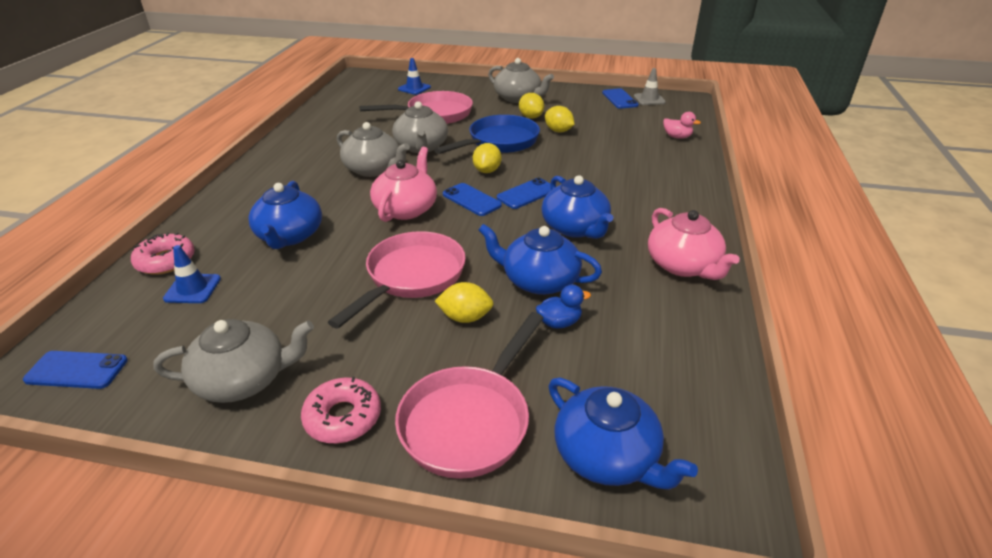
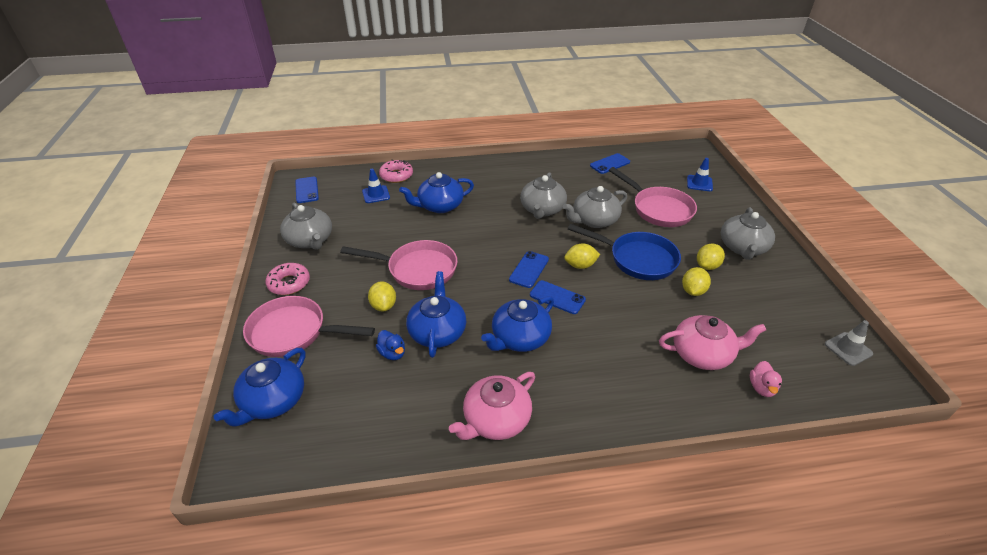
camera: 70 degrees right, 5 degrees up
pink teapot [370,147,437,222] -> pink teapot moved to [659,315,766,370]
blue phone [602,88,639,109] -> blue phone moved to [590,153,630,174]

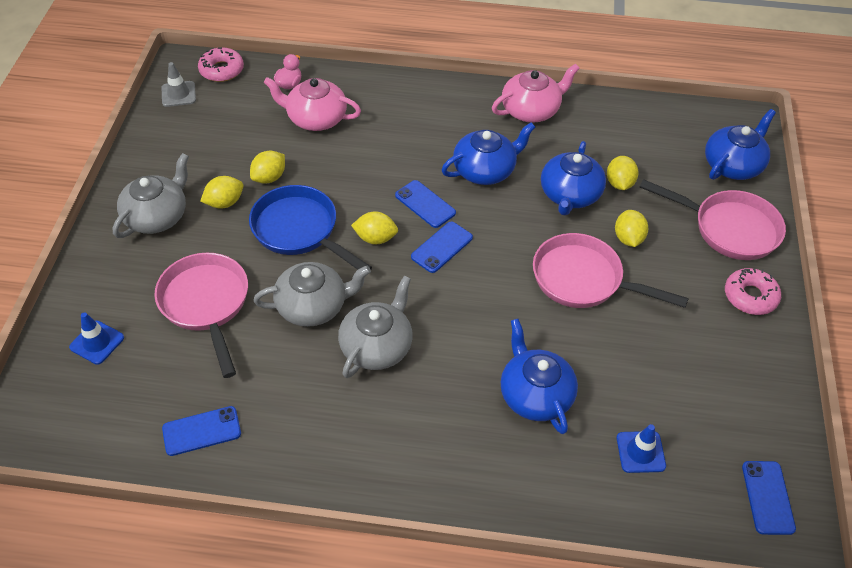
camera: 165 degrees left, 10 degrees up
grey teapot [280,203,332,250] -> none
blue duck [376,330,405,360] -> yellow lemon [607,156,639,190]
pink donut [379,159,413,183] -> pink donut moved to [198,47,244,82]
blue teapot [399,172,474,213] -> blue teapot turned 105 degrees counterclockwise [500,319,578,434]

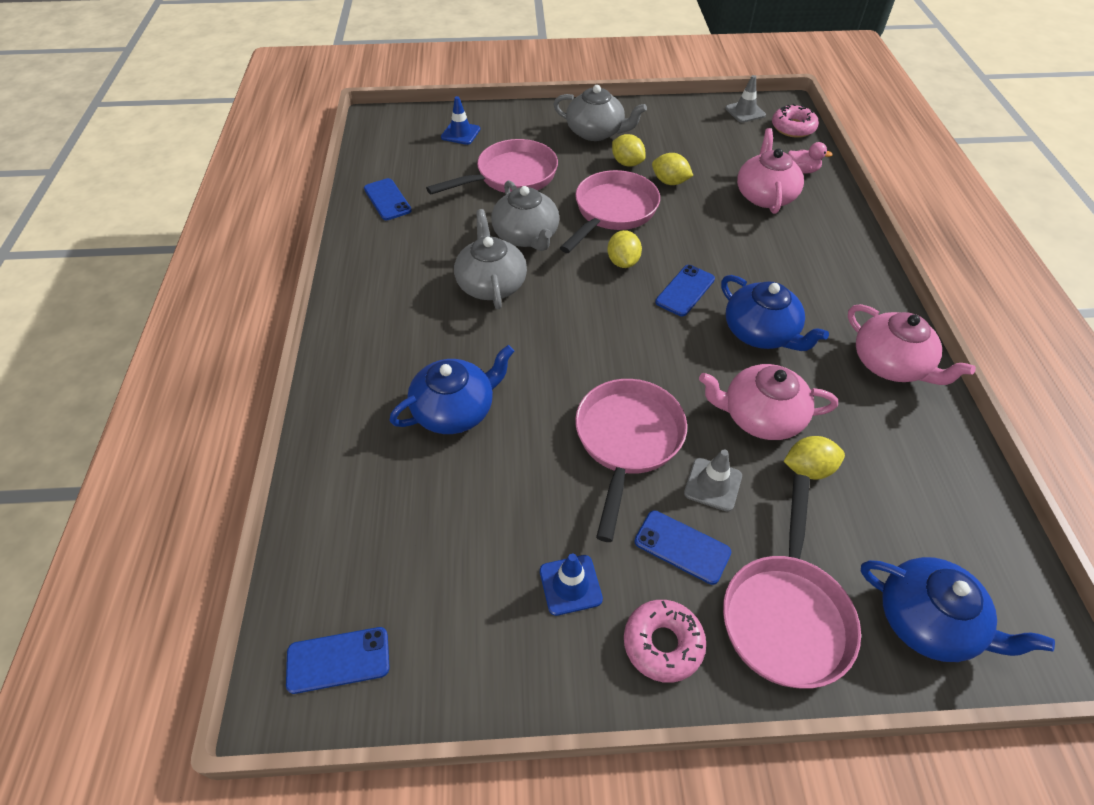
camera: 80 degrees right, 0 degrees up
blue pan [249,185,372,270] -> pink pan [560,170,660,253]
grey teapot [338,276,413,378] -> grey teapot turned 120 degrees counterclockwise [454,209,527,309]
blue phone [411,222,473,273] -> blue phone moved to [635,510,731,585]
blue teapot [541,141,606,215] -> pink teapot [699,364,838,440]
yellow lemon [615,210,648,247] -> grey traffic cone [684,449,742,512]
blue traffic cone [617,424,666,473] -> blue traffic cone moved to [540,554,603,616]

